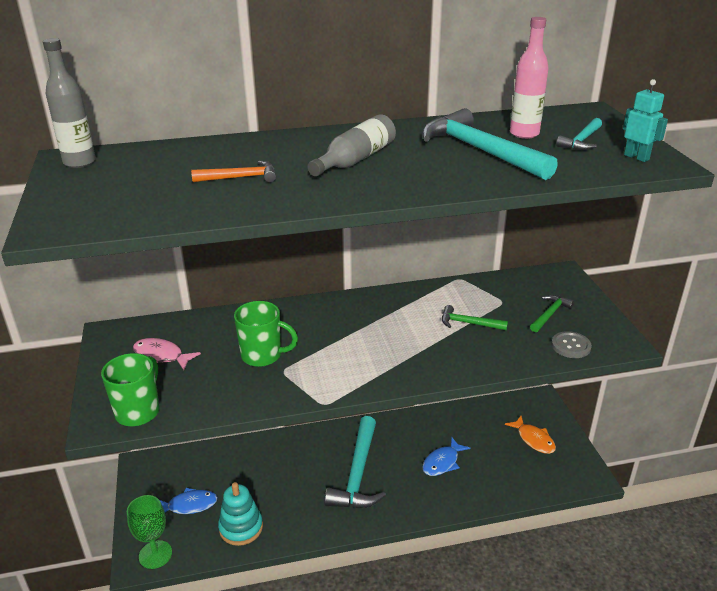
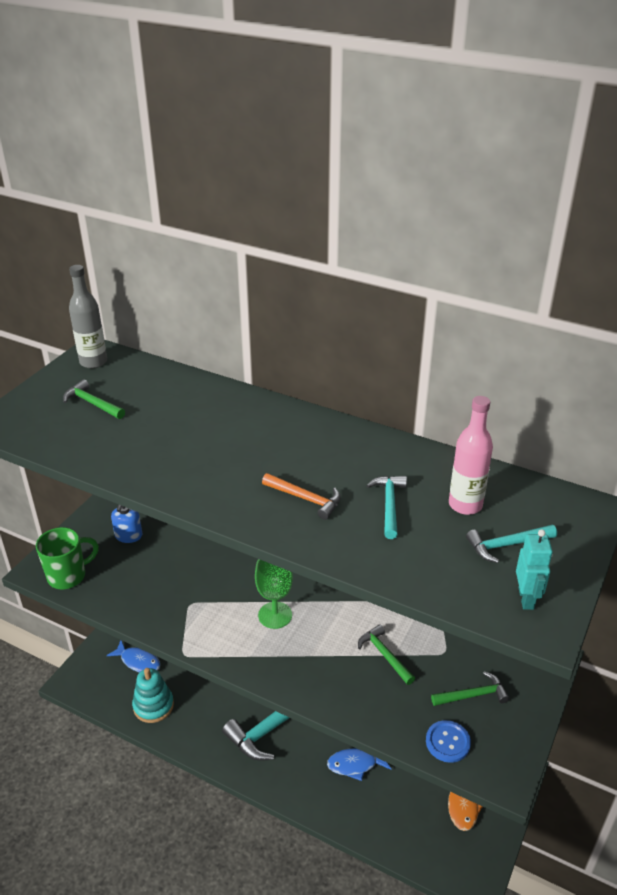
camera: 40 degrees right, 5 degrees up
green goblet [127,495,172,569] -> green goblet moved to [255,559,293,629]
pink fish [133,338,201,370] -> blue soap dispenser [111,505,142,543]
orange hammer [191,161,276,182] -> orange hammer moved to [262,473,341,520]
green mug [234,301,298,367] -> none
grey bottle [307,114,396,176] -> none
turquoise hammer [422,108,558,180] -> turquoise hammer [366,476,407,539], size x0.51
grey button [551,331,592,358] -> blue button [426,720,471,763]
none -> green hammer [63,379,125,419]

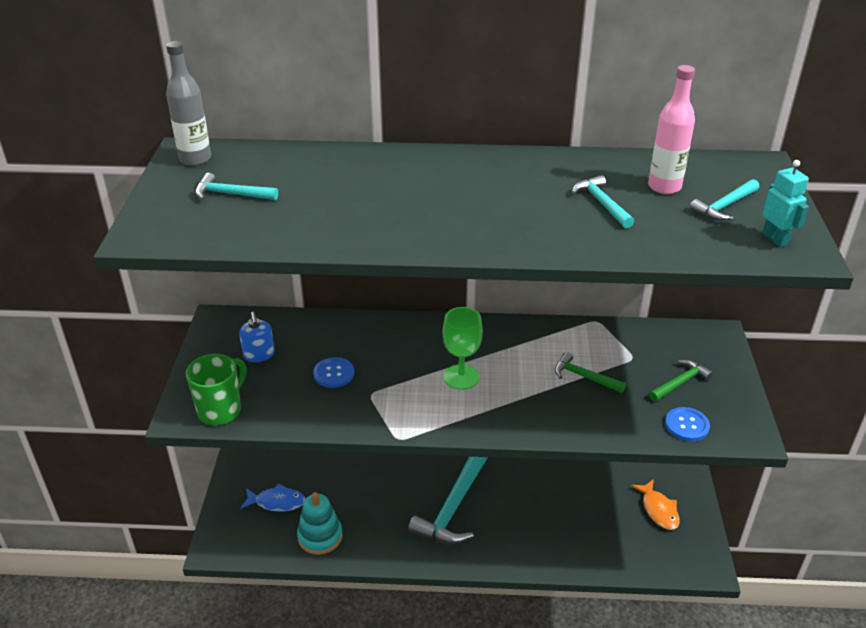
camera: 25 degrees left, 0 degrees up
green hammer [63,379,125,419] -> turquoise hammer [195,173,278,200]
orange hammer [262,473,341,520] -> none
blue fish [327,748,392,781] -> none
none -> blue button [313,357,354,388]

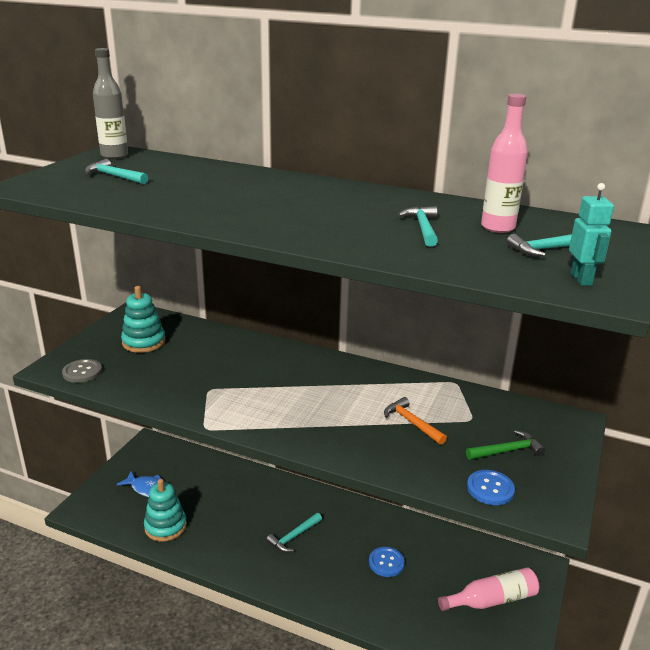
camera: 20 degrees right, 10 degrees down
green mug [186,354,247,425] -> grey button [62,359,102,383]
blue soap dispenser [239,312,275,362] -> turquoise stacking toy [121,286,166,353]
blue button [313,357,354,388] -> blue button moved to [369,547,405,577]
turquoise hammer [408,457,488,545] -> turquoise hammer [266,513,322,553], size x0.51
green goblet [443,307,483,390] -> none
green hammer [555,352,626,393] -> orange hammer [384,397,447,445]
orange fish [631,479,679,530] -> pink bottle [438,567,539,611]

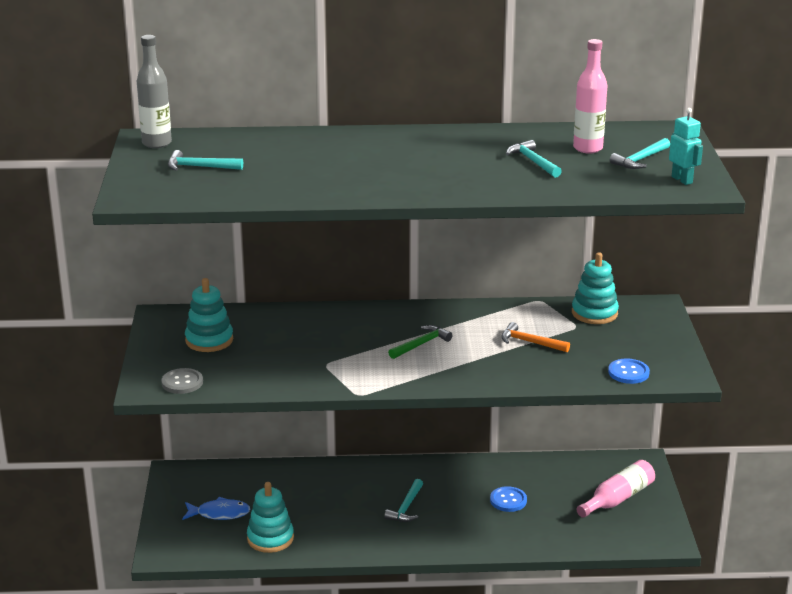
camera: 25 degrees left, 0 degrees up
green hammer [466,430,545,460] -> green hammer moved to [388,325,453,359]
none -> turquoise stacking toy [572,252,619,324]

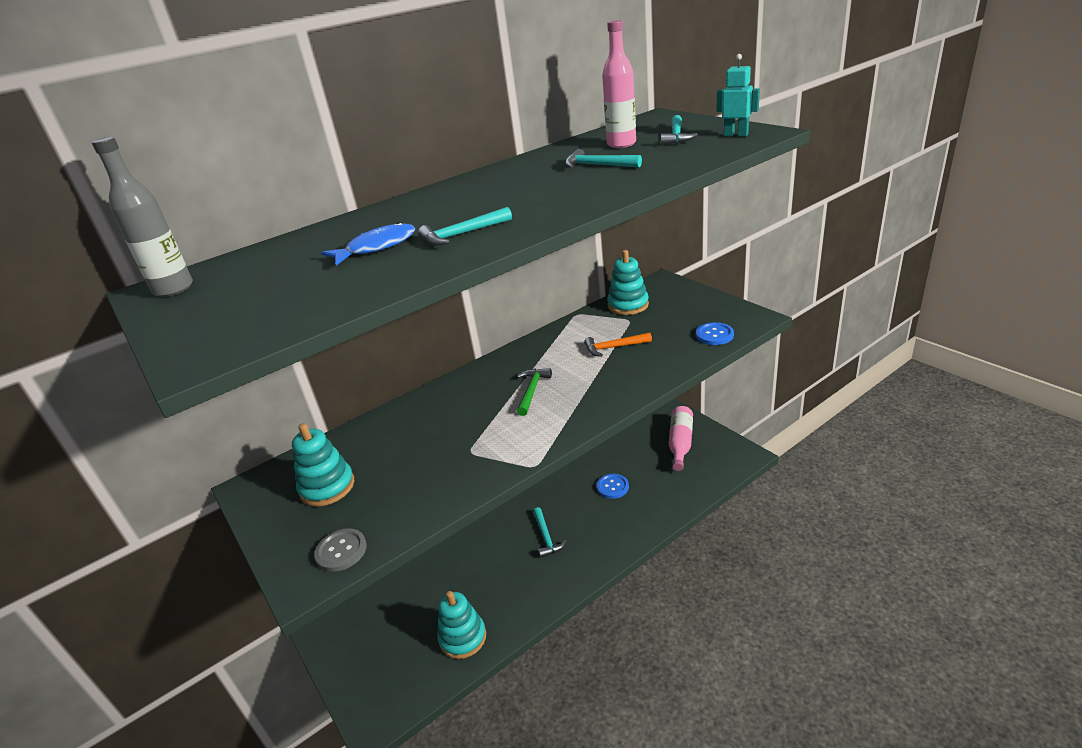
camera: 30 degrees left, 5 degrees up
turquoise hammer [168,150,243,171] -> turquoise hammer moved to [418,207,512,246]
blue fish [182,497,250,520] -> blue fish moved to [321,222,415,265]

